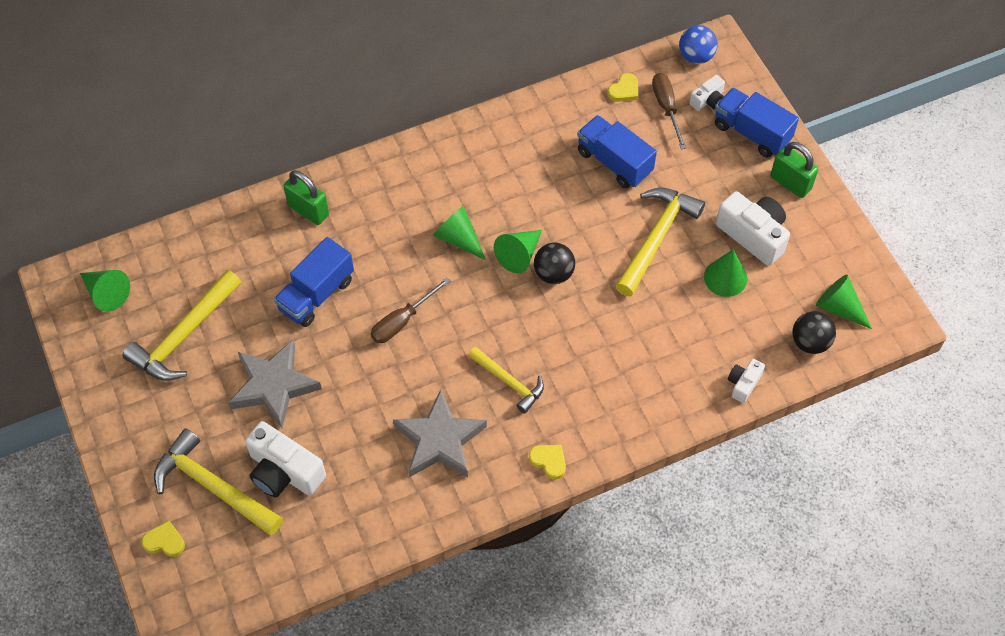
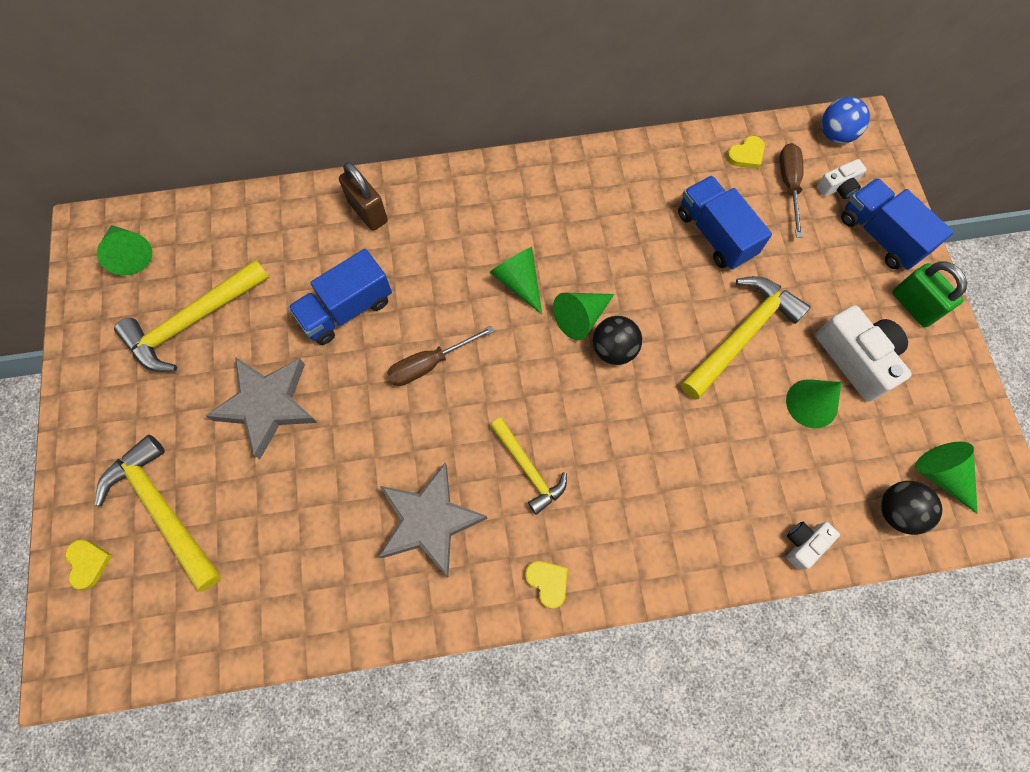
camera: 15 degrees right, 10 degrees up
yellow heart [142,521,185,557] -> yellow heart turned 45 degrees clockwise [65,539,112,590]
white camera [245,421,326,498] -> none
green padlock [283,170,329,225] -> brown padlock [339,162,388,231]

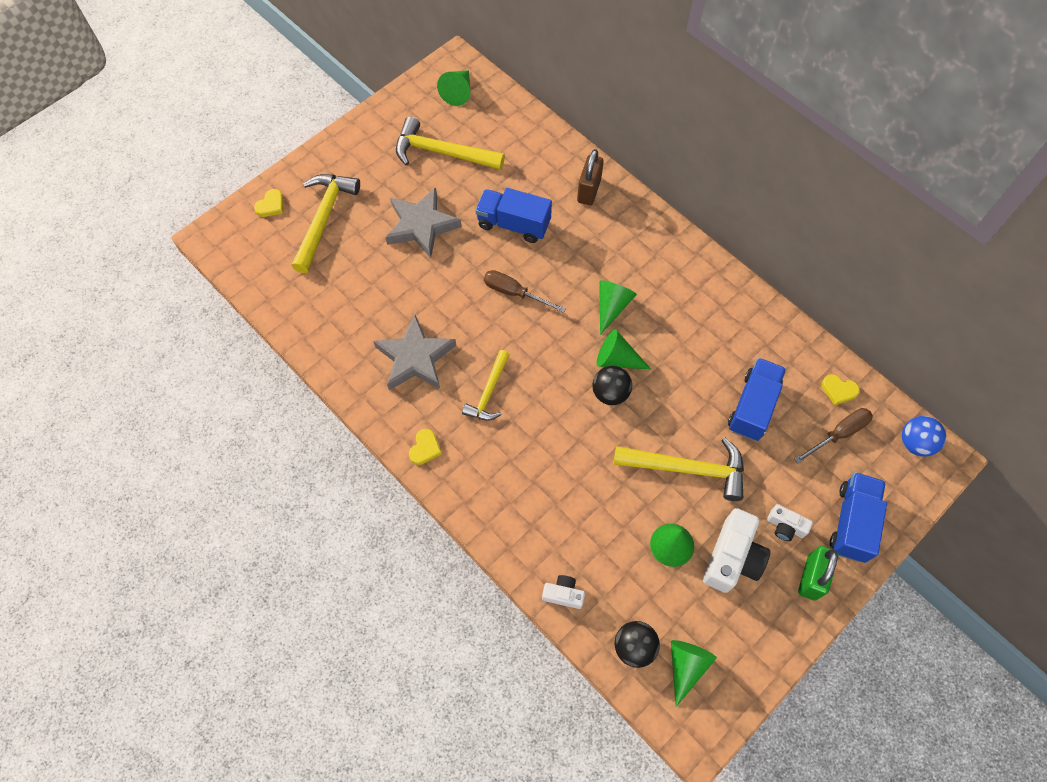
camera: 55 degrees right, 5 degrees down
white camera [817,159,867,199] -> white camera moved to [767,504,813,541]

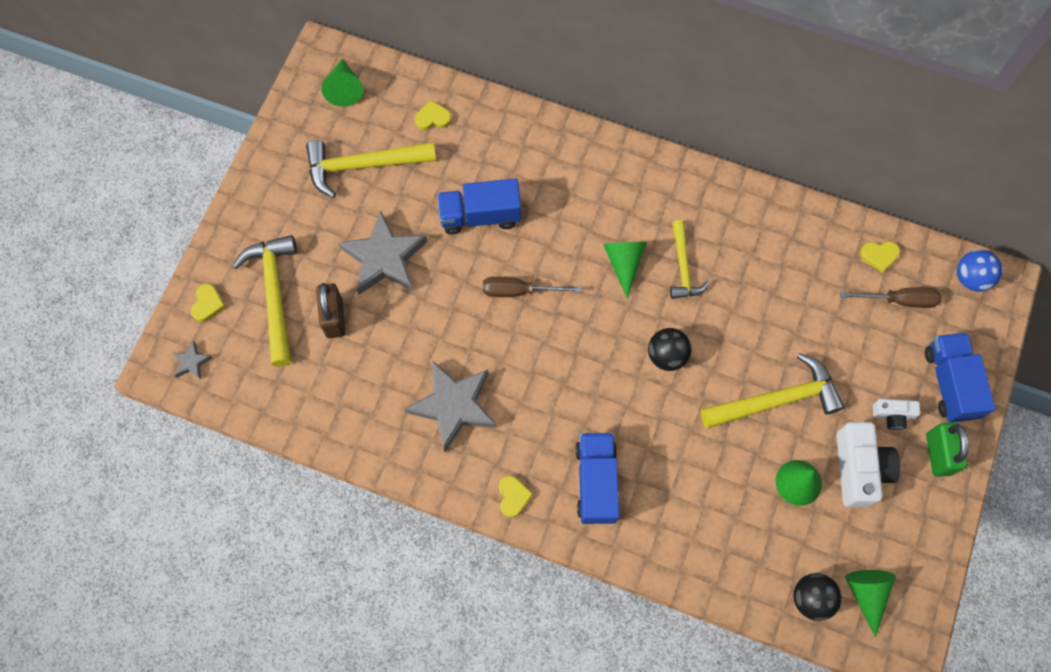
camera: 25 degrees left, 5 degrees up
yellow hammer [462,350,509,421] -> yellow hammer moved to [670,220,709,299]
white camera [542,575,585,609] -> none
brown padlock [577,149,604,205] -> brown padlock moved to [316,283,345,338]
green cone [597,329,651,369] -> none
blue truck [728,358,786,441] -> blue truck moved to [575,433,619,524]
brown screwdriver [794,408,873,464] -> brown screwdriver turned 60 degrees clockwise [840,287,941,308]
none -> grey star [172,341,212,379]
none -> yellow heart [415,100,452,130]

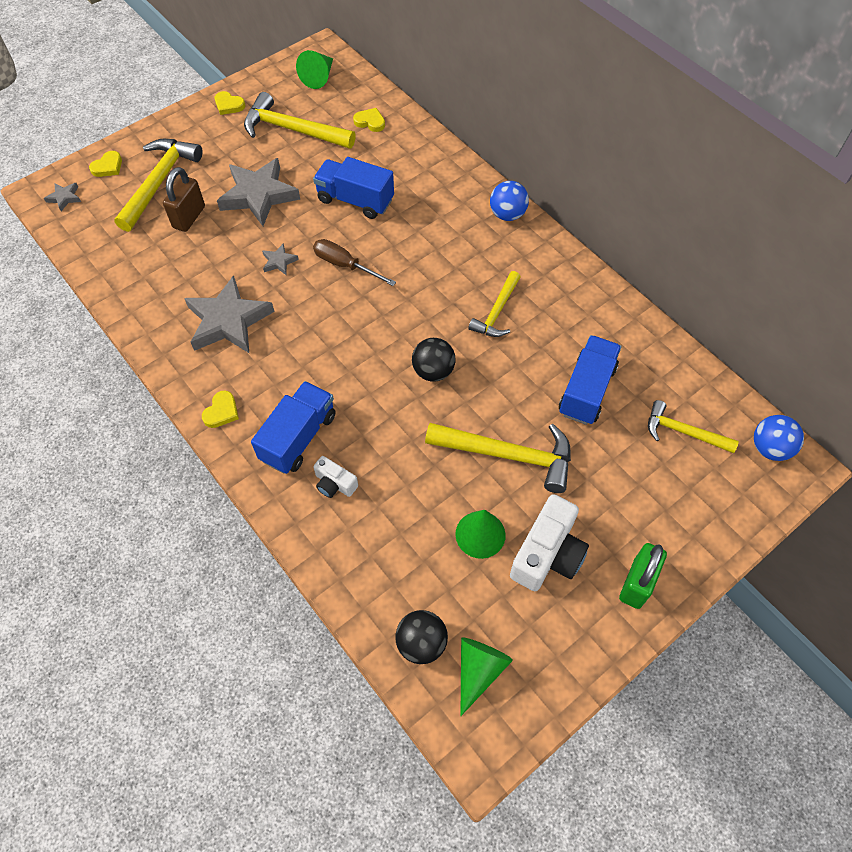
camera: 30 degrees right, 10 degrees down
green cone [603,242,647,299] -> none
brown screwdriver [840,287,941,308] -> yellow hammer [648,400,739,453]
yellow heart [860,241,900,273] -> yellow heart moved to [215,91,245,115]
white camera [873,399,920,430] -> white camera moved to [313,456,358,498]
blue truck [925,332,995,422] -> blue truck moved to [559,335,621,425]
none -> grey star [262,243,299,275]
none -> blue ball [490,181,529,221]

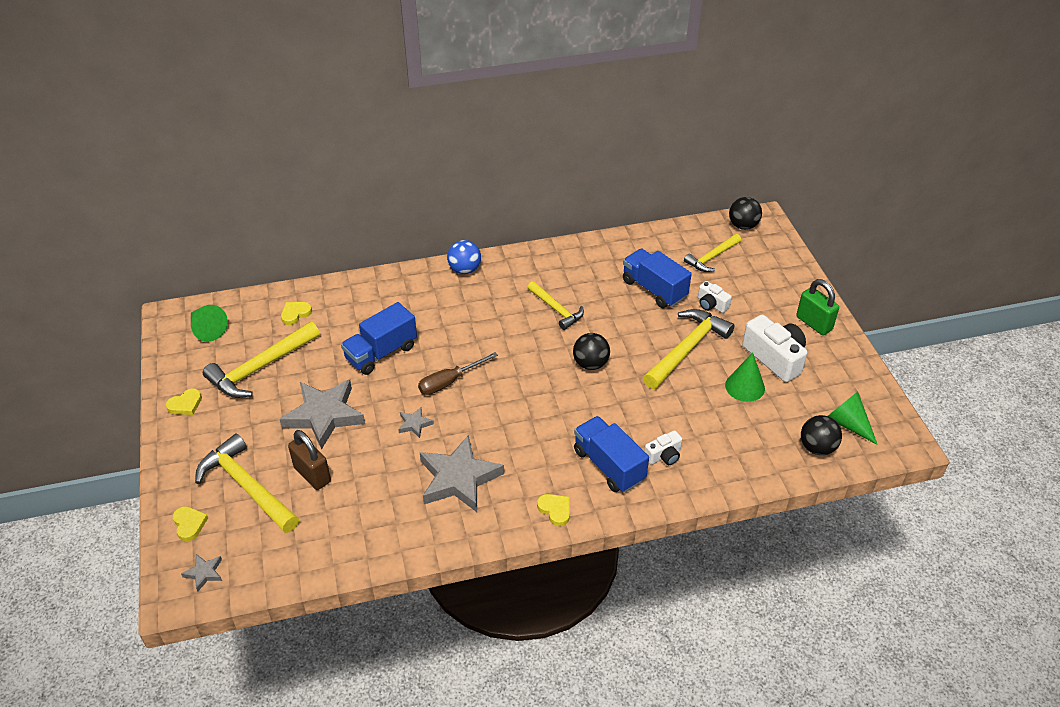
camera: 65 degrees left, 15 degrees down
blue ball [754,415,804,461] -> black ball [729,197,762,230]
none -> white camera [698,281,732,313]

